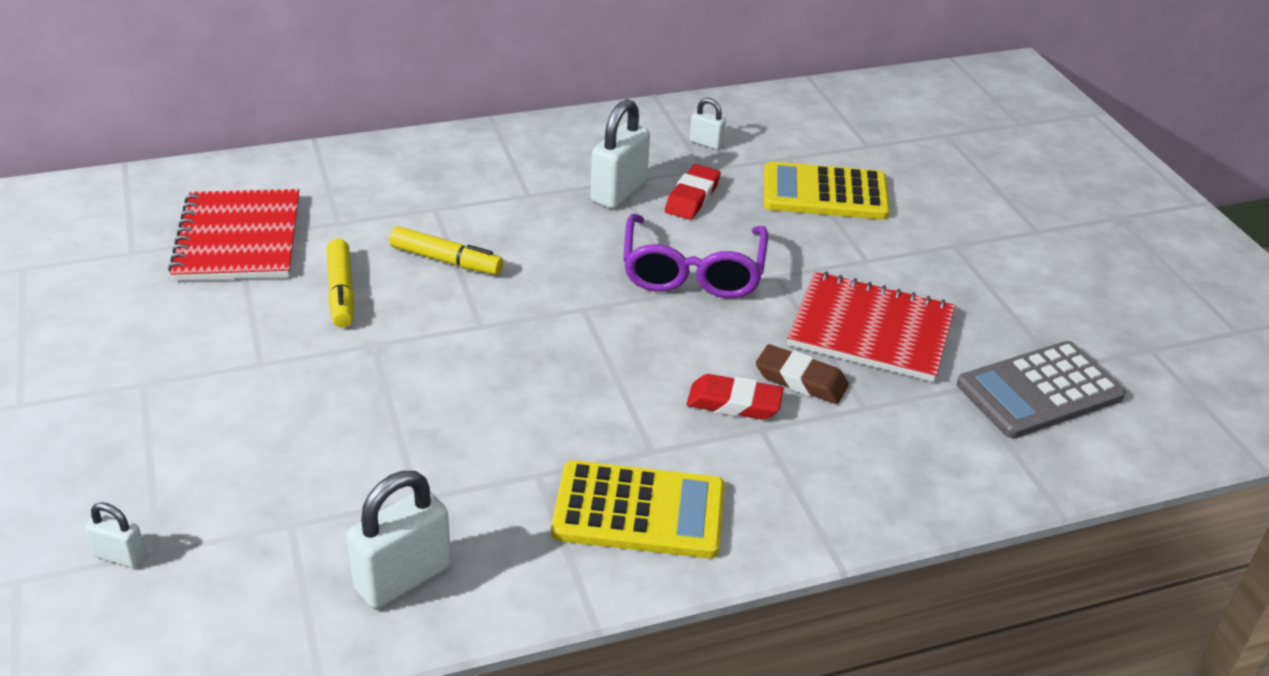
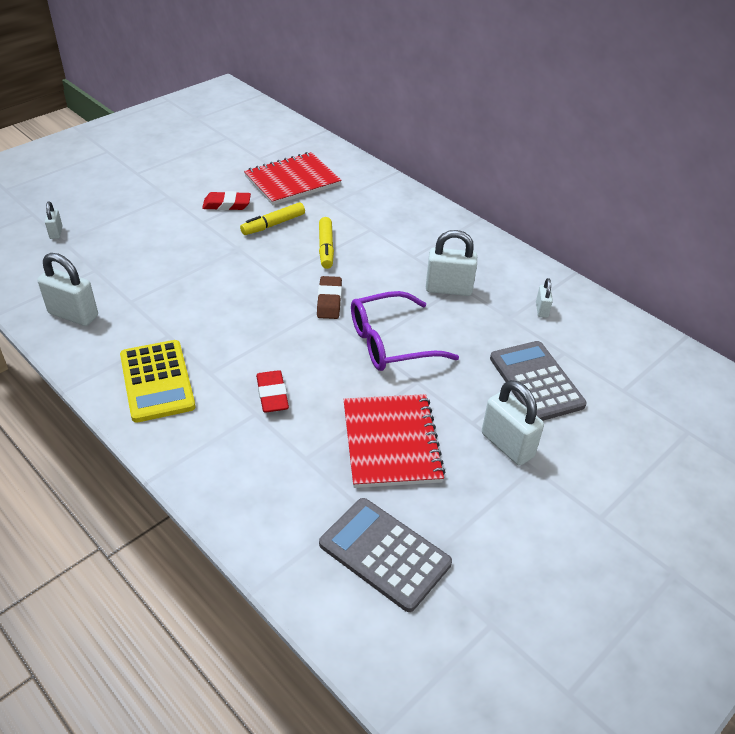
camera: 65 degrees right, 5 degrees up
red eraser [665,164,721,220] -> red eraser moved to [202,191,251,210]
brown eraser [756,344,849,404] -> brown eraser moved to [317,276,342,319]
yellow calculator [764,162,890,219] -> grey calculator [490,341,587,421]
none -> white padlock [482,380,544,465]

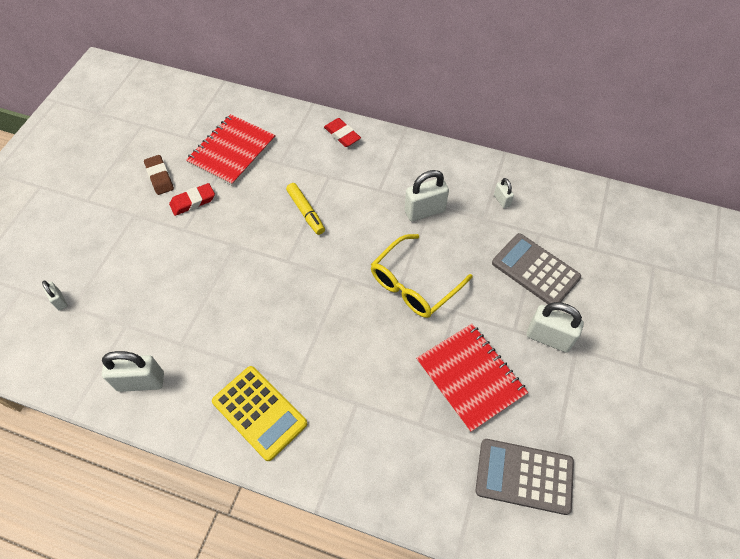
camera: 25 degrees left, 15 degrees up
yellow marker [240,202,305,235] -> none
red eraser [256,370,289,413] -> red eraser moved to [324,118,361,147]
brown eraser [317,276,342,319] -> brown eraser moved to [144,155,174,195]
purple glasses [351,291,459,371] -> yellow glasses [371,234,472,318]

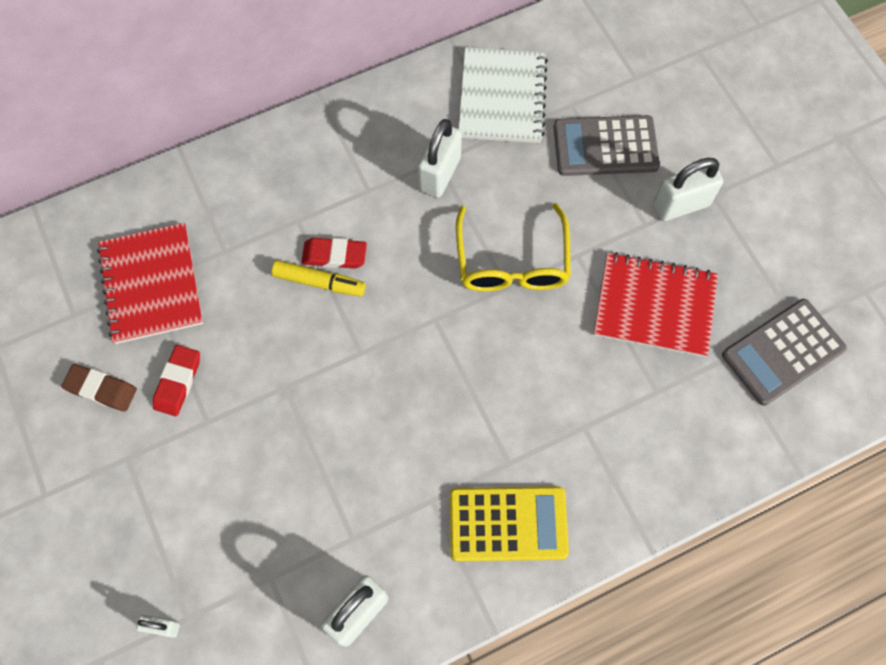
camera: 45 degrees left, 10 degrees up
red eraser [324,118,361,147] -> red eraser moved to [301,238,367,269]
white padlock [494,178,514,208] -> white notebook [458,47,548,143]

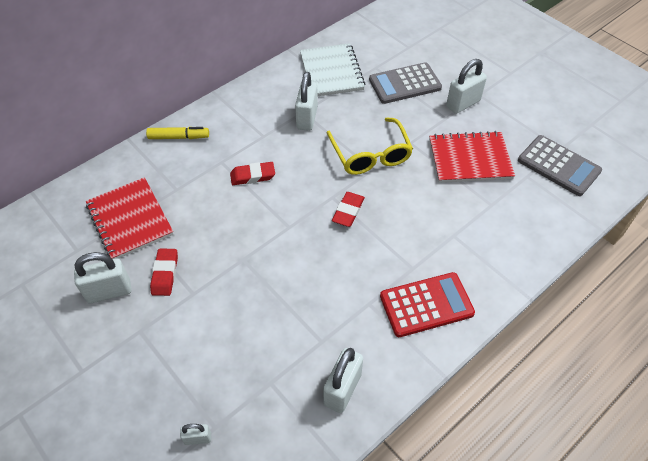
camera: 15 degrees left, 15 degrees down
brown eraser [61,364,137,412] -> white padlock [74,252,132,303]
yellow marker [272,260,366,297] -> yellow marker moved to [146,127,209,139]
yellow calculator [450,486,569,562] -> red calculator [380,272,475,337]
grey calculator [722,299,847,406] -> grey calculator turned 90 degrees counterclockwise [518,135,602,196]
none -> red eraser [332,192,365,227]

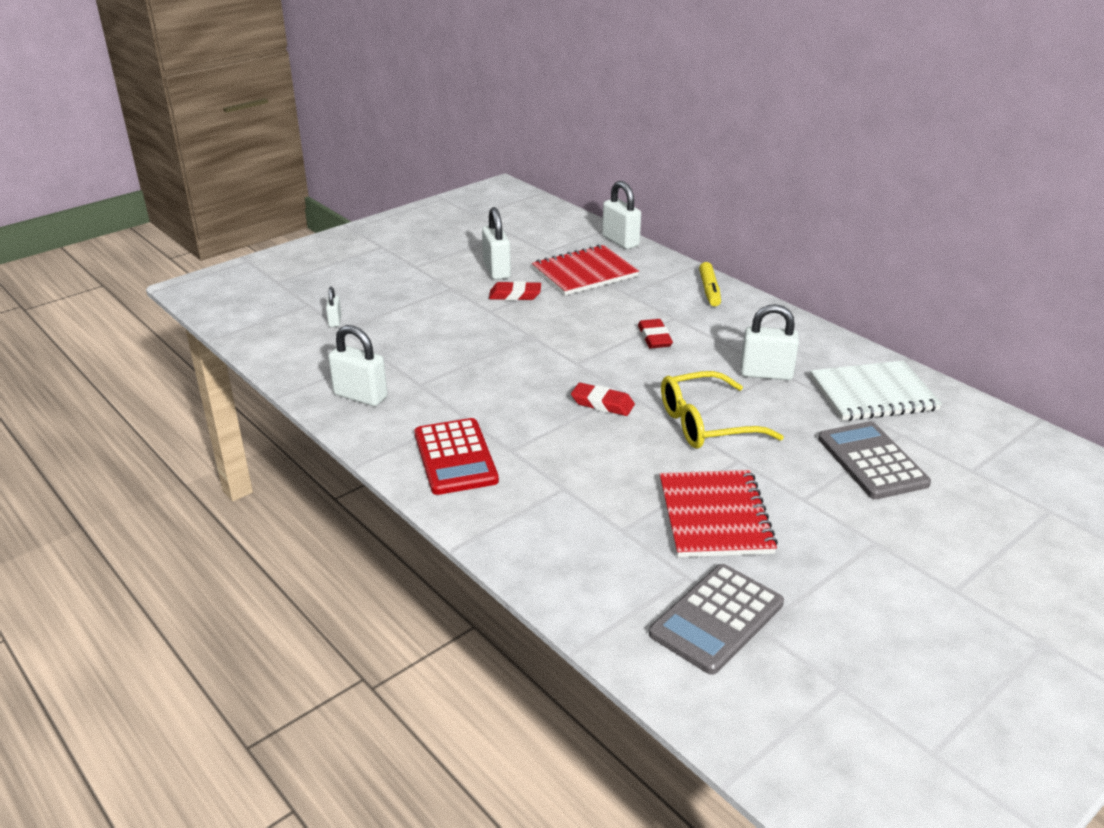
camera: 90 degrees right, 20 degrees down
white padlock [446,59,487,114] -> white padlock moved to [602,181,641,249]

